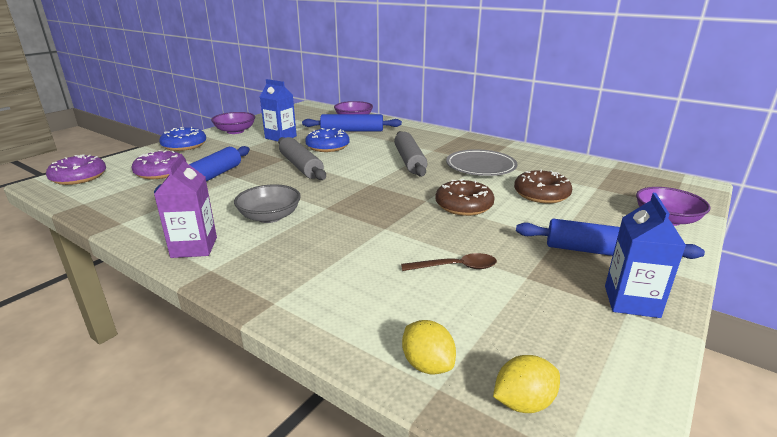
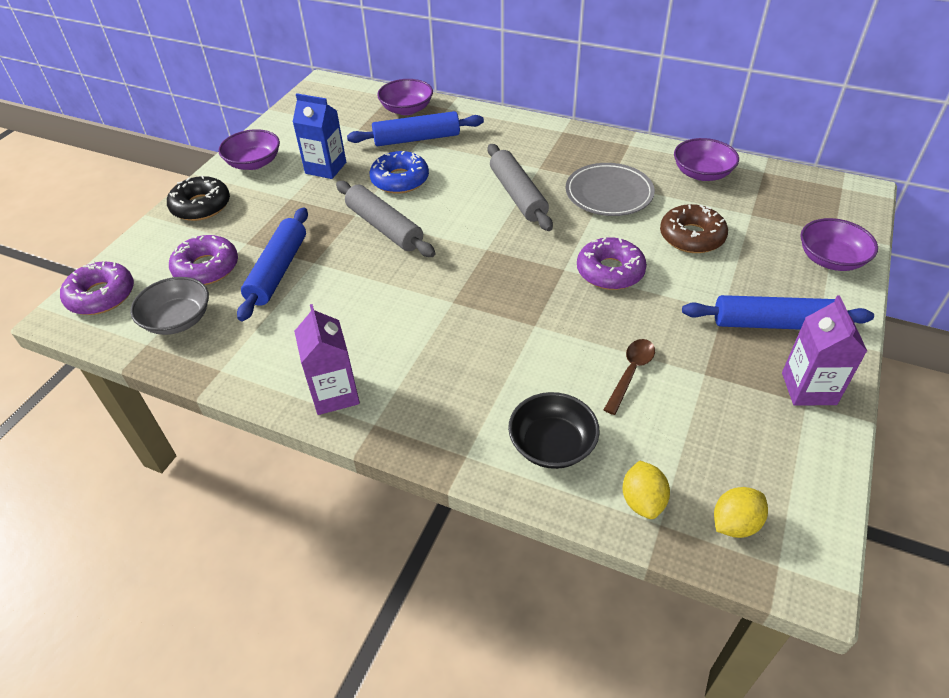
camera: 10 degrees left, 20 degrees up
blue donut [159,127,206,151] -> black donut [167,176,230,221]
grey bowl [234,184,301,223] -> grey bowl moved to [130,277,209,335]
brown spoon [401,253,497,271] -> brown spoon turned 45 degrees counterclockwise [604,339,655,415]
yellow lemon [402,320,456,374] -> yellow lemon turned 45 degrees clockwise [623,460,670,519]
brown donut [435,179,495,216] -> purple donut [577,237,647,290]
blue carton [605,193,686,318] -> purple carton [782,296,867,406]
none -> black bowl [508,392,600,469]
none -> purple bowl [674,138,739,181]

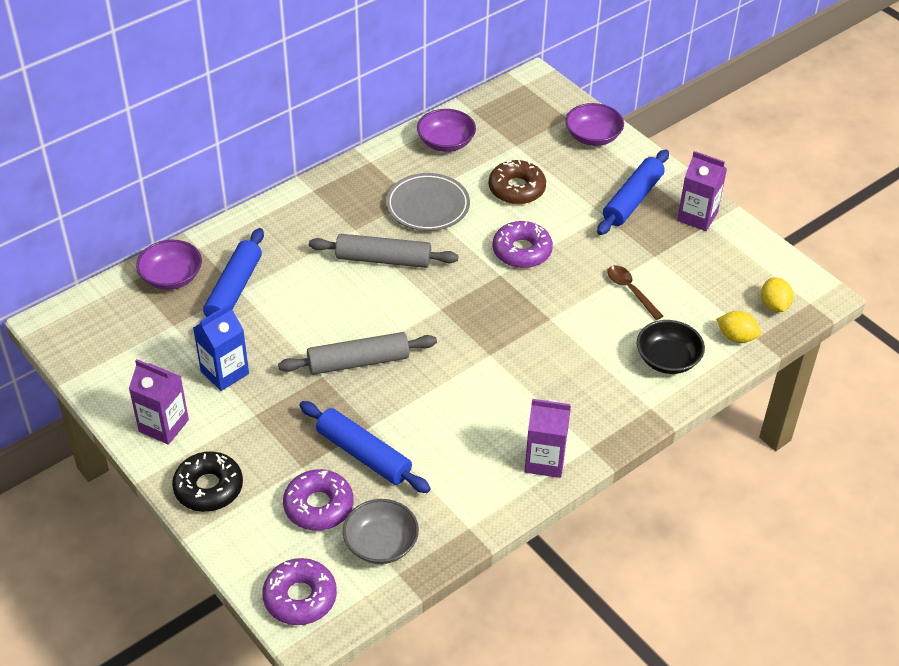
camera: 65 degrees left, 0 degrees up
purple bowl [218,129,280,170] -> purple carton [129,359,189,445]
blue donut [370,151,429,194] -> none

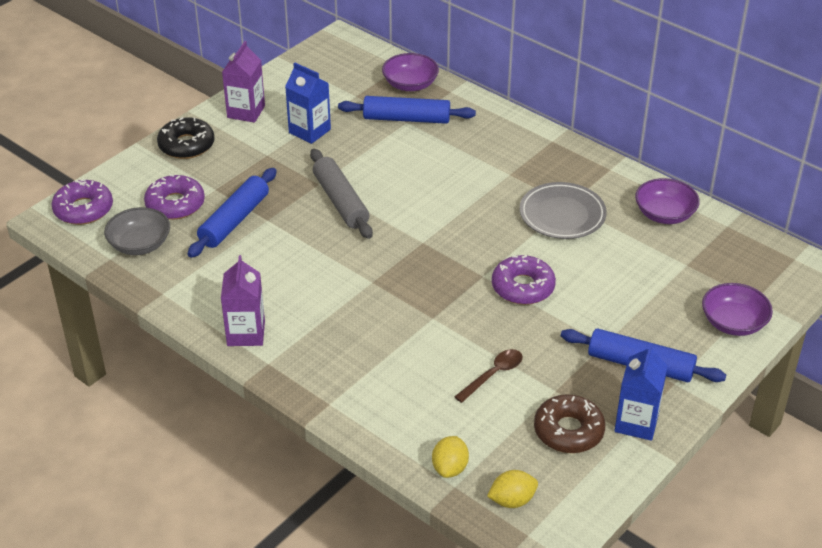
camera: 80 degrees right, 5 degrees down
grey rolling pin [309,234,458,268] -> none
brown donut [489,160,546,204] -> brown donut moved to [534,394,605,453]
black bowl [637,320,705,374] -> none
purple carton [677,151,727,231] -> blue carton [614,343,668,441]

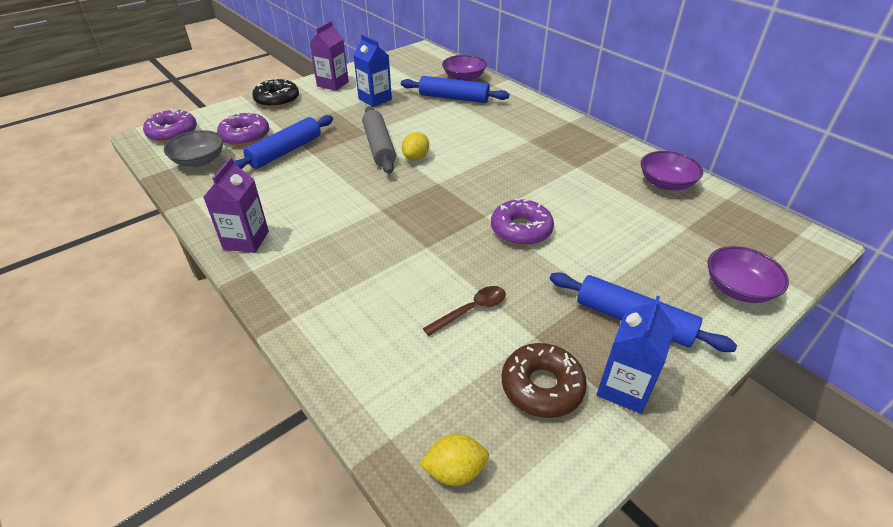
camera: 10 degrees right, 0 degrees up
yellow lemon [432,436,469,478] -> yellow lemon moved to [402,132,429,160]
grey plate [519,182,607,239] -> none

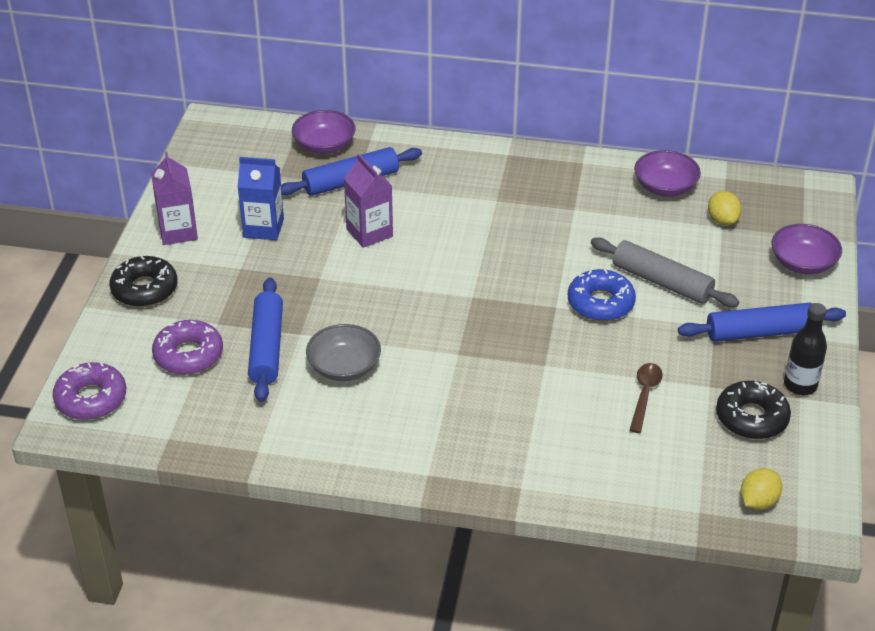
camera: 40 degrees left, 0 degrees up
grey bowl [164,130,224,167] -> grey bowl moved to [306,324,381,381]
purple carton [204,157,269,253] -> purple carton moved to [344,154,393,248]
grey rolling pin [362,106,396,174] -> grey rolling pin moved to [591,237,739,307]
yellow lemon [402,132,429,160] -> yellow lemon moved to [708,191,742,225]
purple donut [491,198,554,246] -> blue donut [568,269,636,321]
brown donut [502,343,587,418] -> black donut [716,381,791,439]
blue carton [597,296,675,414] -> black bottle [784,303,827,395]

